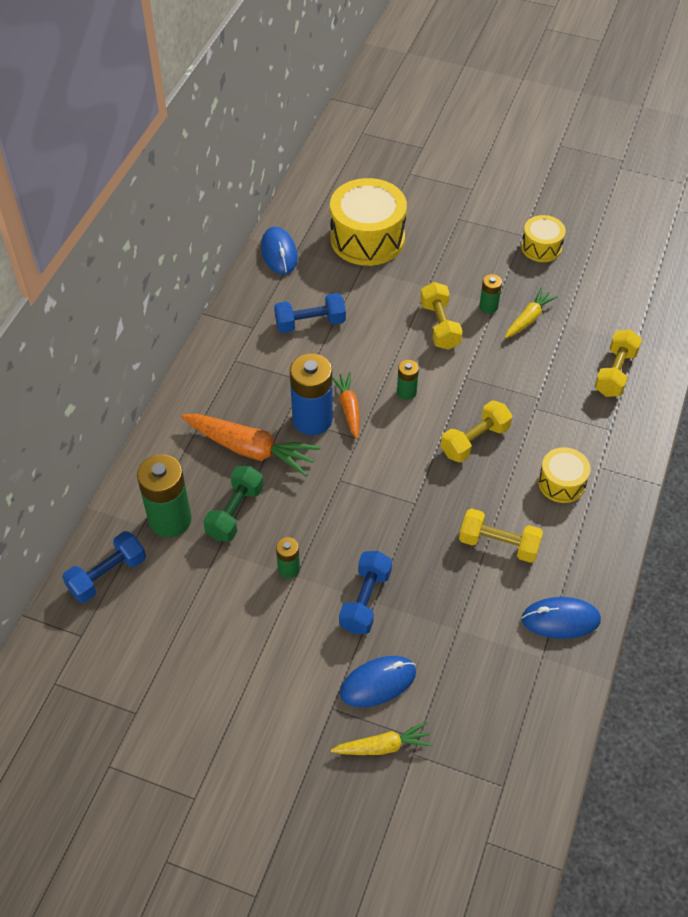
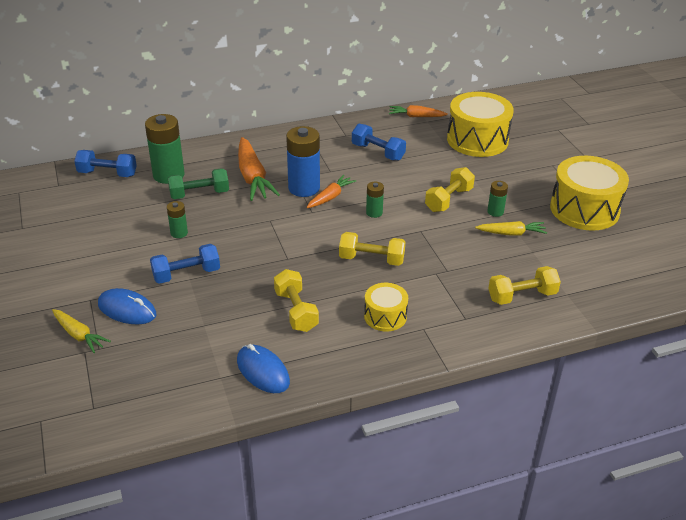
camera: 50 degrees right, 15 degrees down
blue mouse [261,227,298,274] -> orange carrot [389,105,448,117]
yellow drum [521,215,566,262] -> yellow drum [550,156,629,231], size x1.86

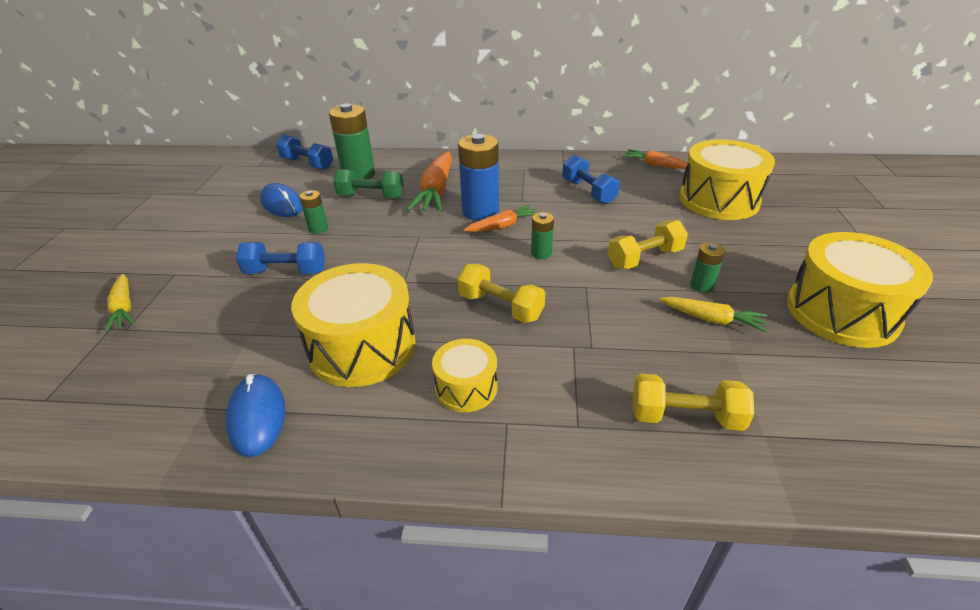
camera: 25 degrees right, 0 degrees up
blue mouse [98,288,156,324] -> blue mouse moved to [260,183,302,217]
yellow dumbbell [274,269,319,332] -> yellow drum [291,263,416,387]

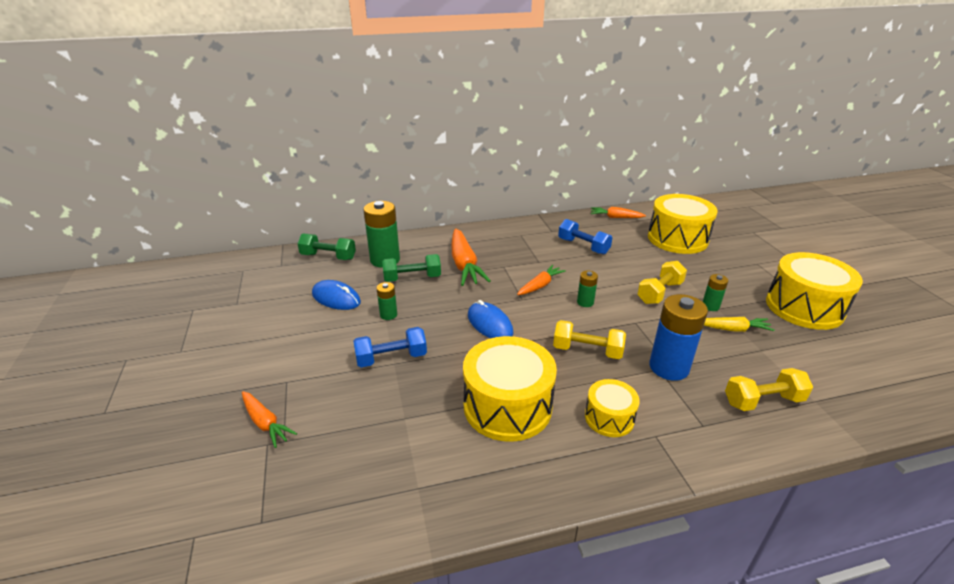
camera: 20 degrees left, 5 degrees down
yellow carrot [105,274,135,333] -> orange carrot [242,391,297,448]
blue mouse [226,374,285,457] -> blue mouse moved to [468,300,514,338]
blue dumbbell [276,134,333,170] -> green dumbbell [297,234,356,260]
blue battery [458,134,499,221] -> blue battery moved to [649,294,708,381]

